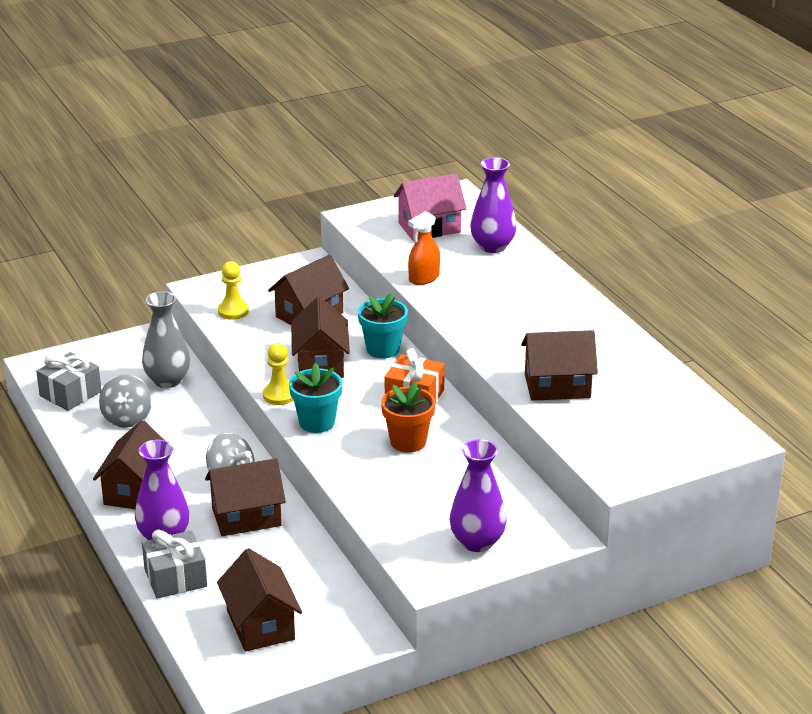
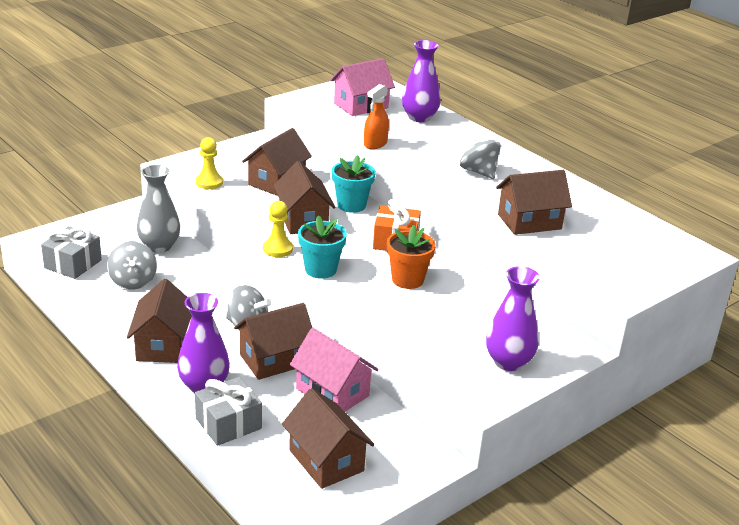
camera: 15 degrees left, 0 degrees up
none -> pink house [290,328,378,412]
none -> grey spinning top [460,131,501,179]

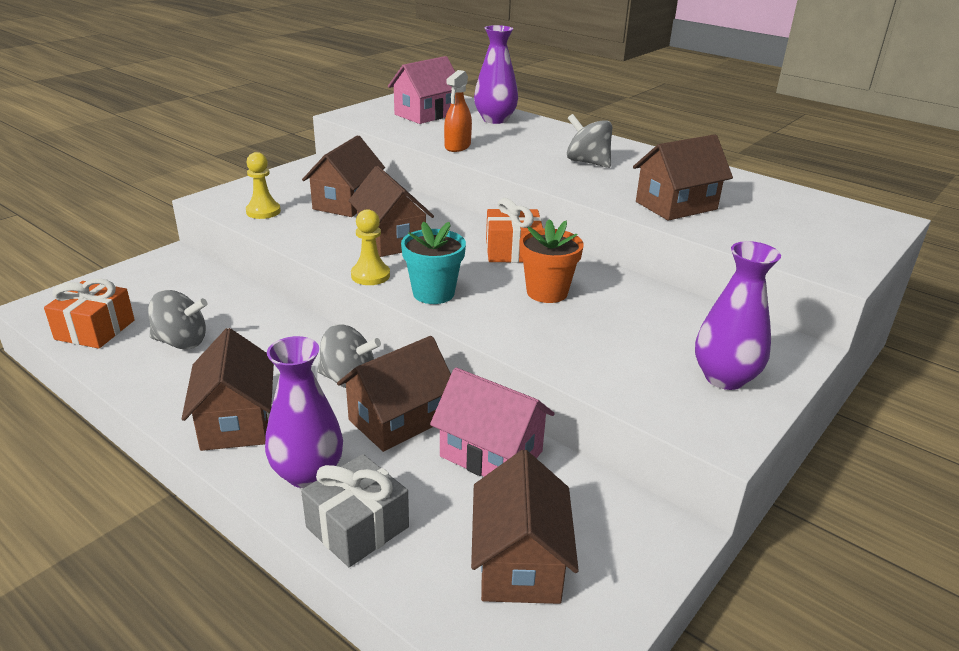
camera: 10 degrees left, 0 degrees up
grey gift [41,226,102,279] -> orange gift [44,278,135,349]
grey spinning top [107,241,157,290] -> grey spinning top turned 60 degrees counterclockwise [148,290,207,349]
grey vase [137,165,180,253] -> none
brown house [282,388,374,489] -> brown house turned 45 degrees clockwise [471,450,579,604]
turquoise flower pot [332,155,375,213] -> none

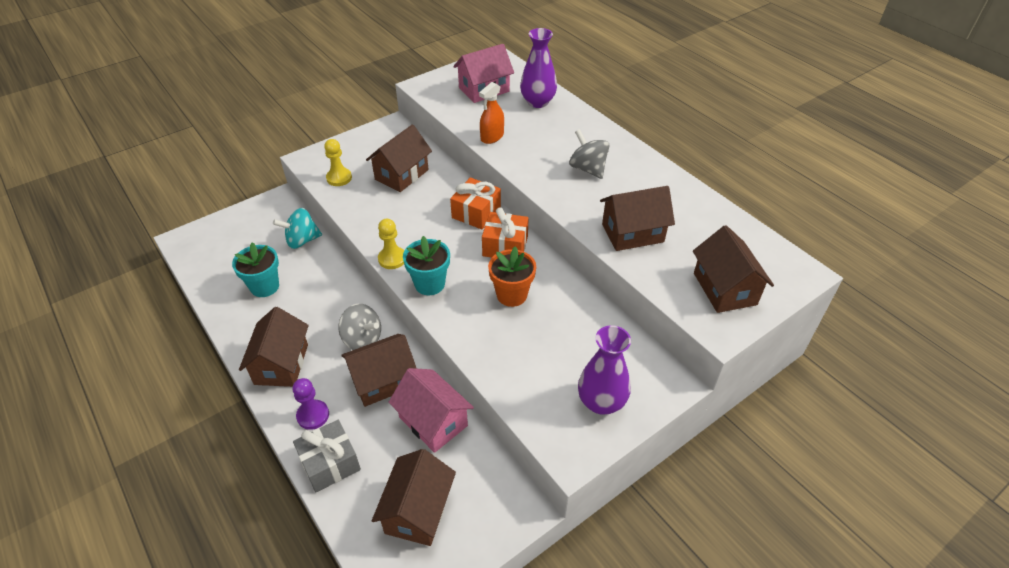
camera: 15 degrees right, 15 degrees up
orange gift [44,278,135,349] -> orange gift moved to [450,177,501,229]
grey spinning top [148,290,207,349] -> turquoise flower pot [232,243,279,297]
purple vase [265,336,343,488] -> purple pawn [293,378,329,430]
brown house [349,166,434,257] -> brown house moved to [693,225,774,313]
none -> turquoise spinning top [273,208,322,249]

